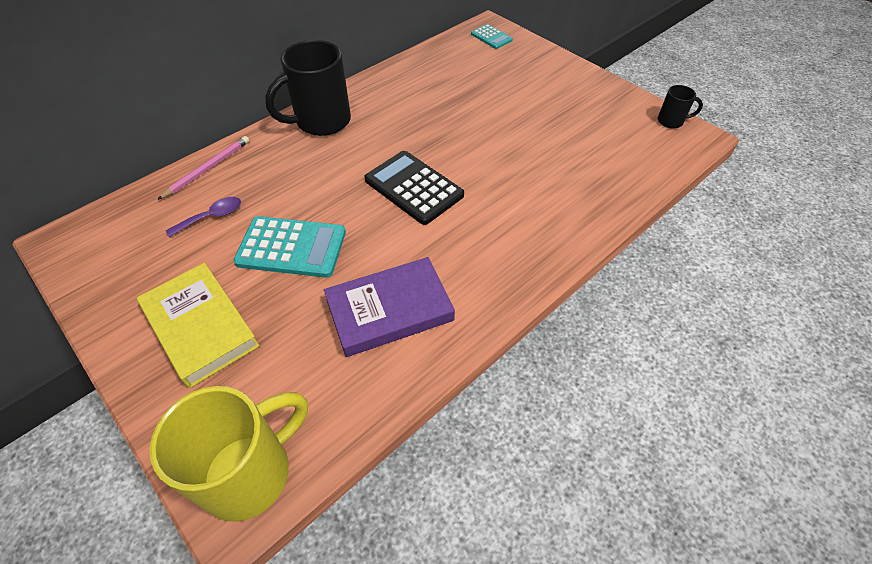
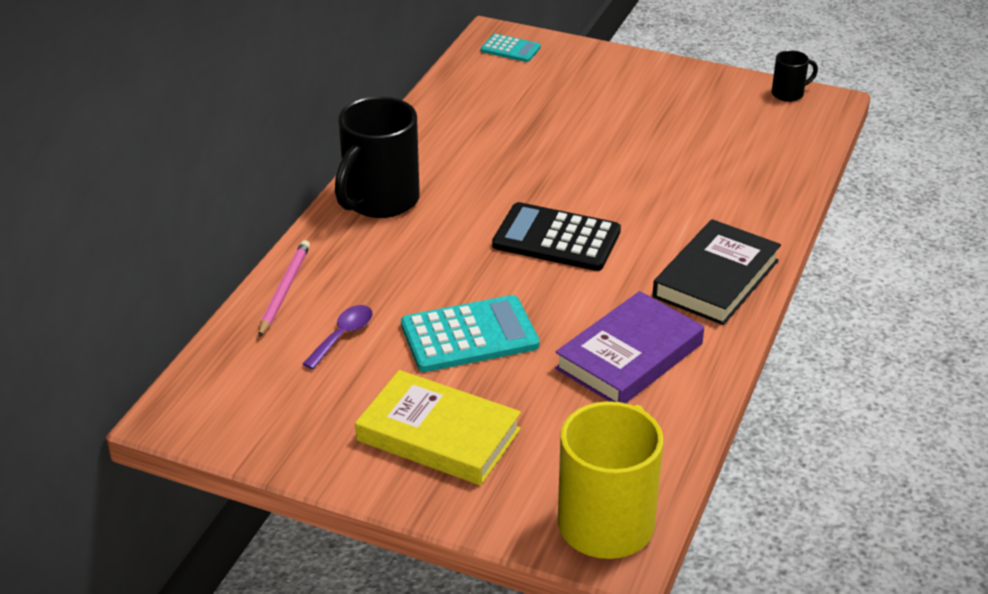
camera: 25 degrees left, 15 degrees down
none -> black book [652,219,781,325]

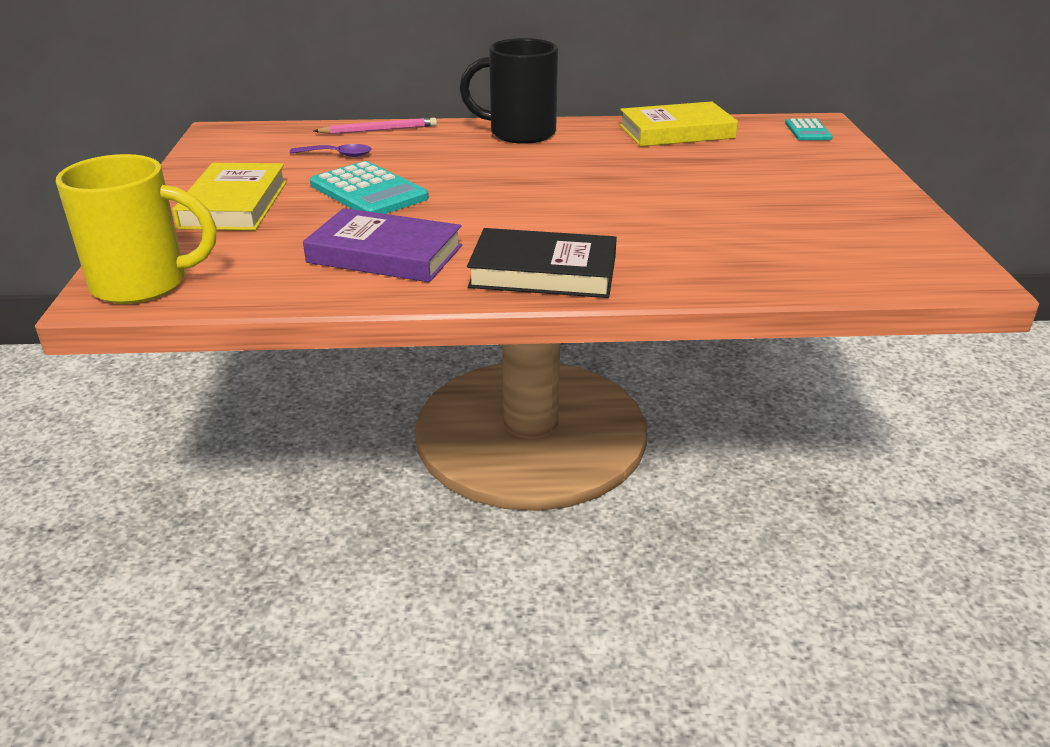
camera: 65 degrees right, 5 degrees down
black calculator [492,202,621,271] -> none
black mug [772,50,818,102] -> none
none -> yellow book [619,102,738,146]

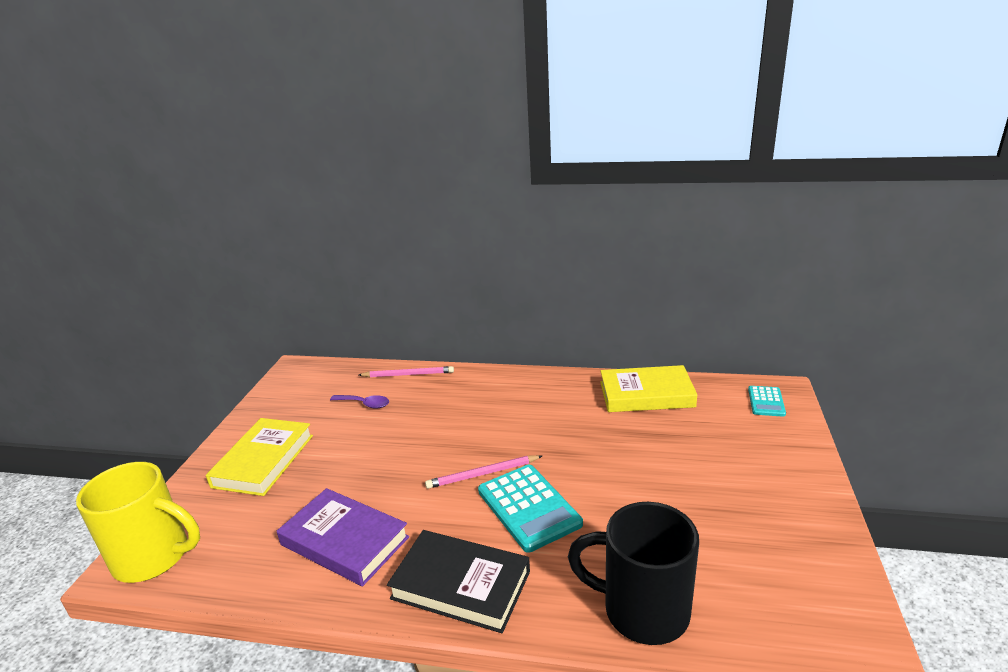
camera: 15 degrees right, 5 degrees down
turquoise calculator [310,161,429,214] -> turquoise calculator moved to [478,465,583,553]
black mug [459,38,558,144] -> black mug moved to [568,502,699,645]
none -> pink pencil [425,455,542,489]

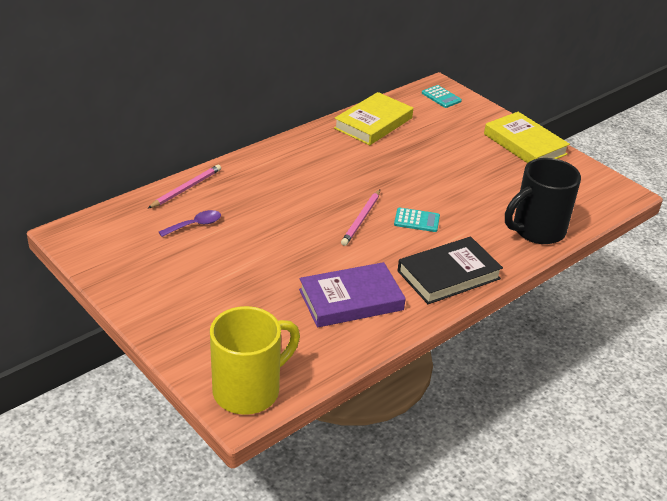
camera: 55 degrees left, 10 degrees up
yellow book [206,418,313,496] -> yellow book moved to [484,112,570,163]
turquoise calculator [478,465,583,553] -> turquoise calculator [394,207,440,232], size x0.55

